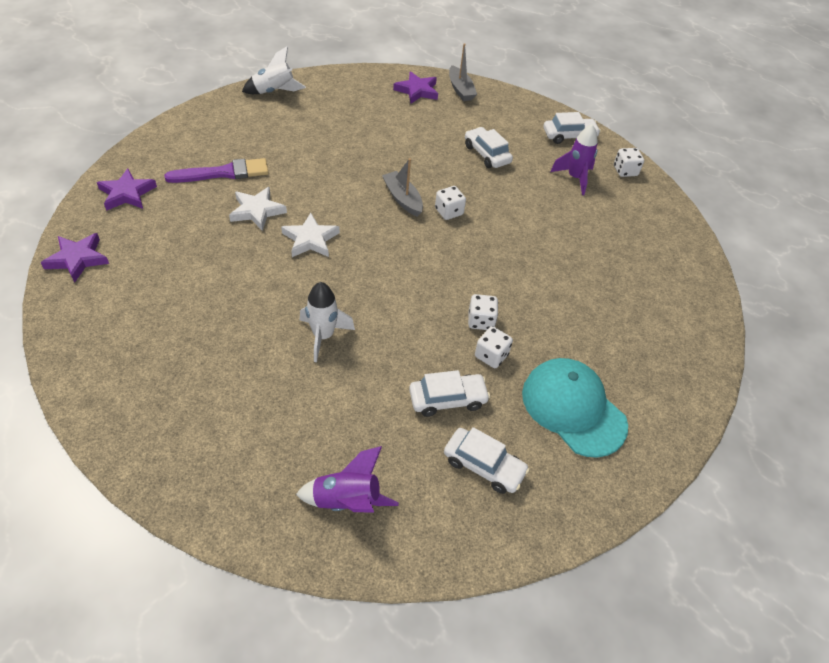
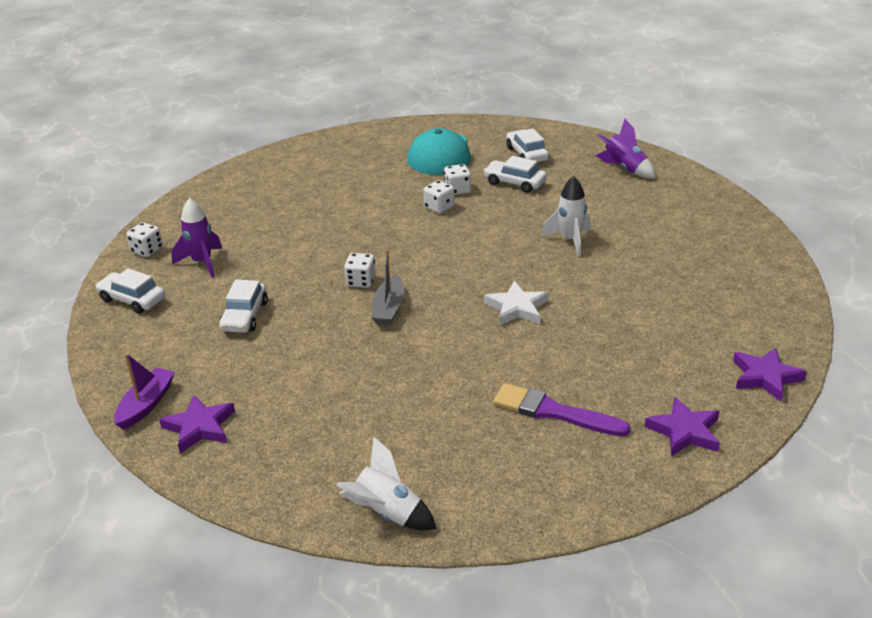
camera: 135 degrees left, 15 degrees down
white star [229,187,287,231] -> none
grey boat [449,43,477,101] -> purple boat [114,353,175,430]

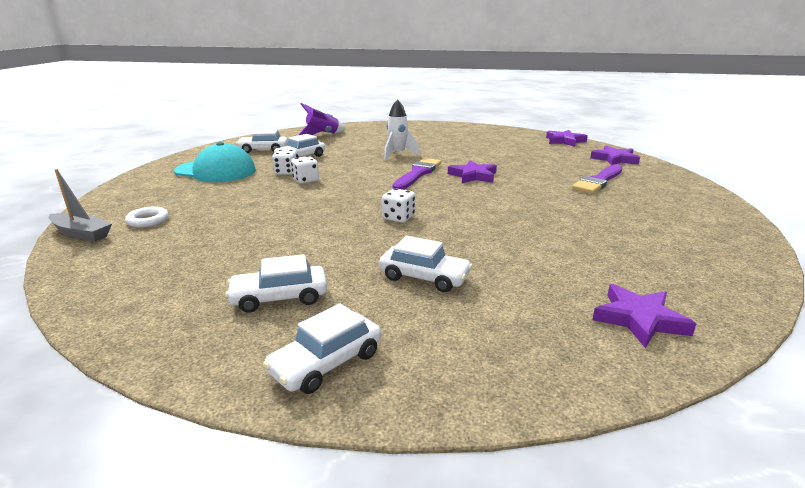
camera: 75 degrees left, 10 degrees down
purple boat [114,353,175,430] -> none
white dice [127,222,163,257] -> none
purple rocket [171,198,222,277] -> white car [225,254,327,313]
white rocket [336,437,436,530] -> none
grey boat [371,250,404,326] -> grey boat moved to [48,169,112,242]
white star [484,281,548,326] -> purple star [448,160,497,183]
none -> white ring [125,206,169,227]
none -> purple brush [392,158,441,190]

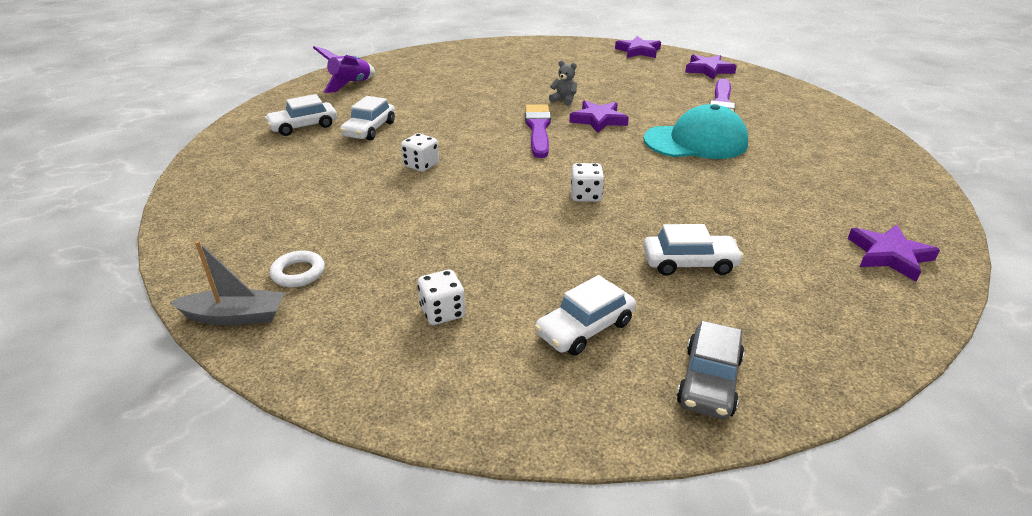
camera: 25 degrees left, 10 degrees up
turquoise cap [174,142,256,182] -> turquoise cap moved to [644,104,748,159]
white car [263,303,381,394] -> grey car [677,321,744,419]
white dice [272,150,297,175] -> white dice moved to [418,270,465,325]
white rocket [384,99,420,160] -> none
none -> grey teddy bear [549,61,577,106]

